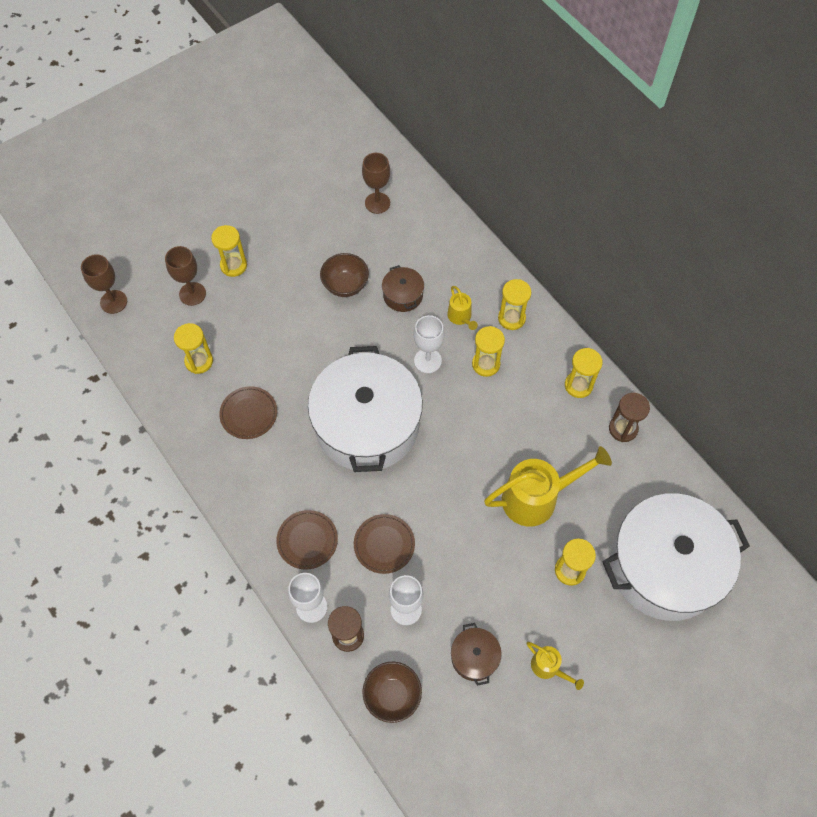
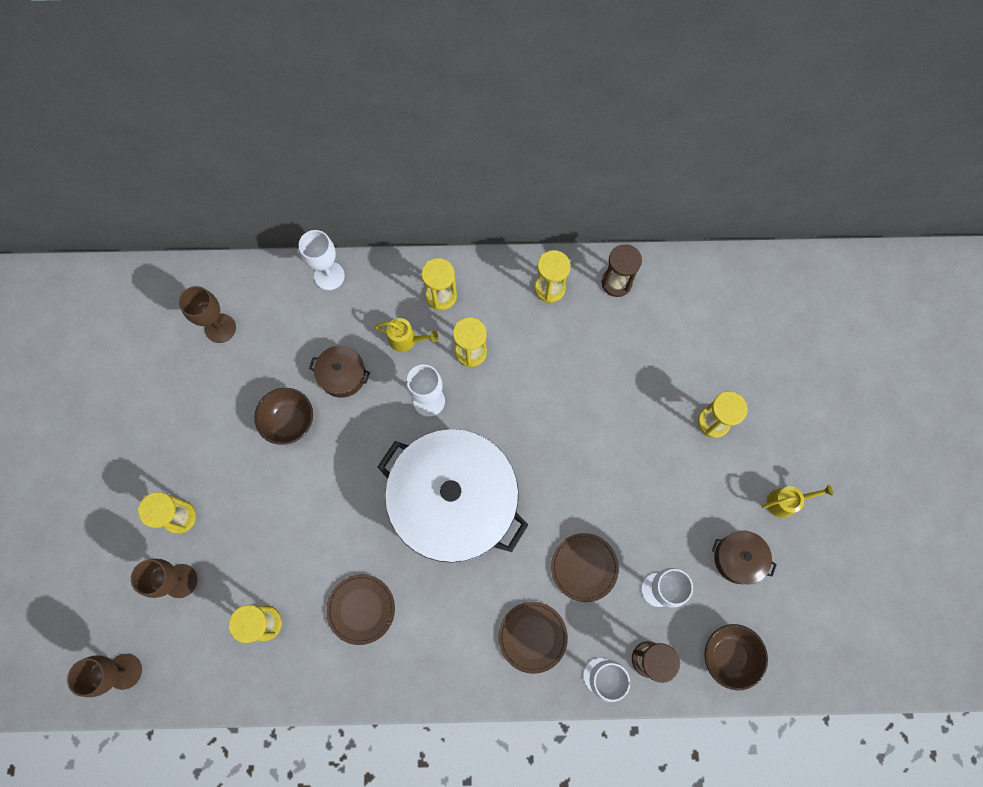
camera: 55 degrees left, 10 degrees up
yellow watering can [484,446,612,527] -> none
white pot [602,493,750,621] -> none
none -> white goblet [299,230,345,290]

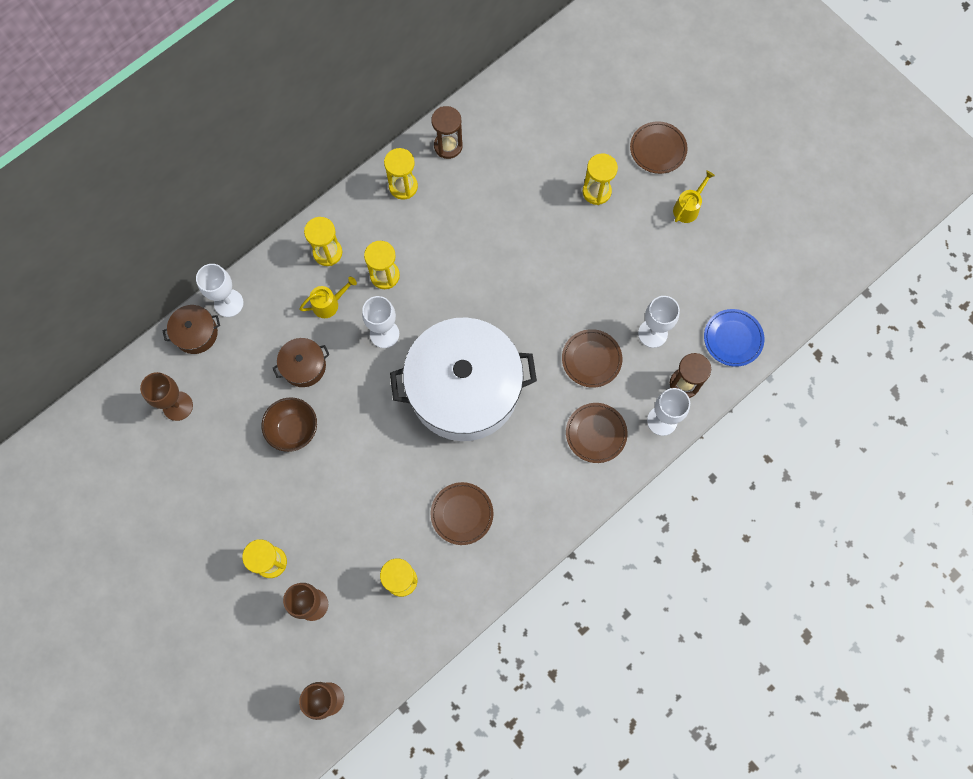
camera: 40 degrees left, 0 degrees up
brown bowl [705,624,768,690] -> blue plate [704,309,764,367]
brown pot [712,531,777,585] -> brown pot moved to [162,305,220,354]
none -> brown plate [630,121,688,174]

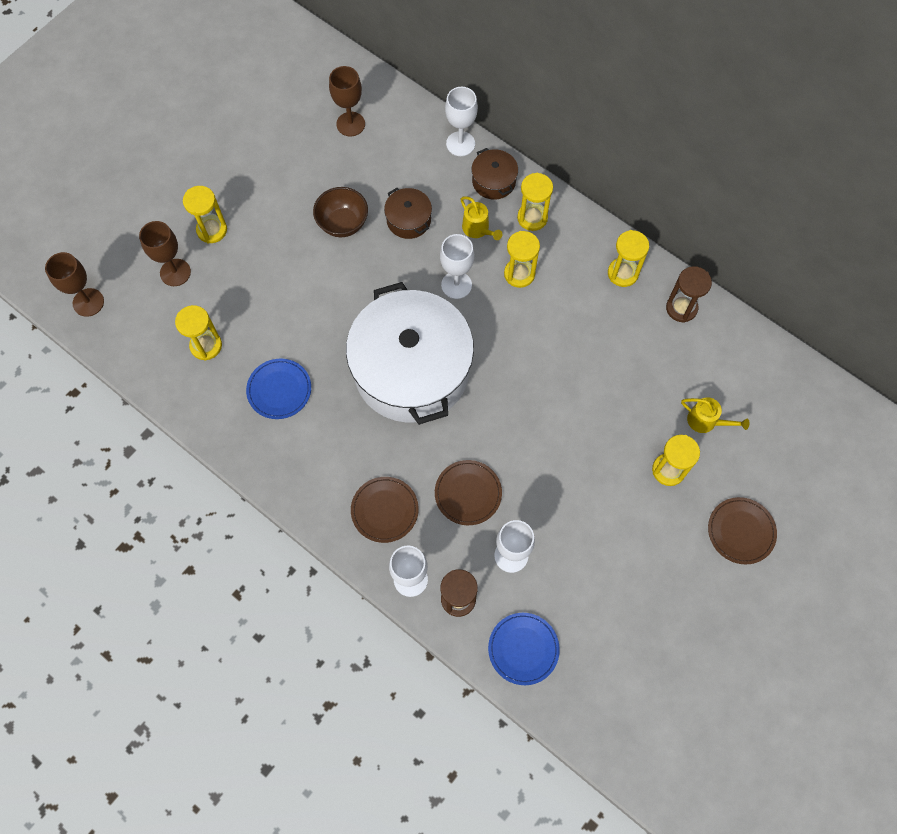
camera: 80 degrees right, 5 degrees down
brown pot [162,305,220,354] -> brown pot moved to [471,148,518,200]
brown plate [431,482,493,545] -> blue plate [246,359,311,419]
yellow watering can [673,170,715,223] -> yellow watering can moved to [681,397,749,433]

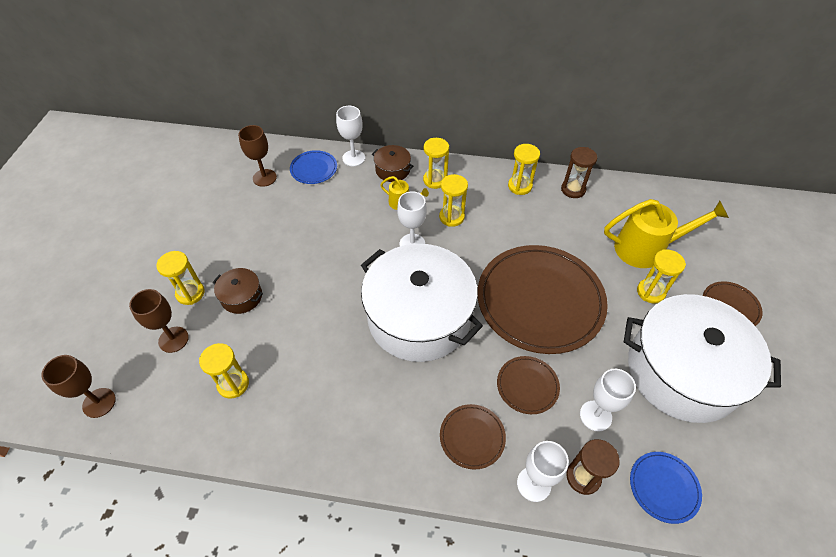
camera: 30 degrees left, 15 degrees down
blue plate [246,359,311,419] -> blue plate moved to [290,150,337,184]
brown bowl [313,187,368,237] -> none
brown pot [384,188,432,239] -> brown pot moved to [213,268,263,314]
yellow watering can [681,397,749,433] -> yellow watering can [604,199,729,268], size x2.04
none -> brown plate [478,245,608,354]
none -> white pot [624,294,781,423]

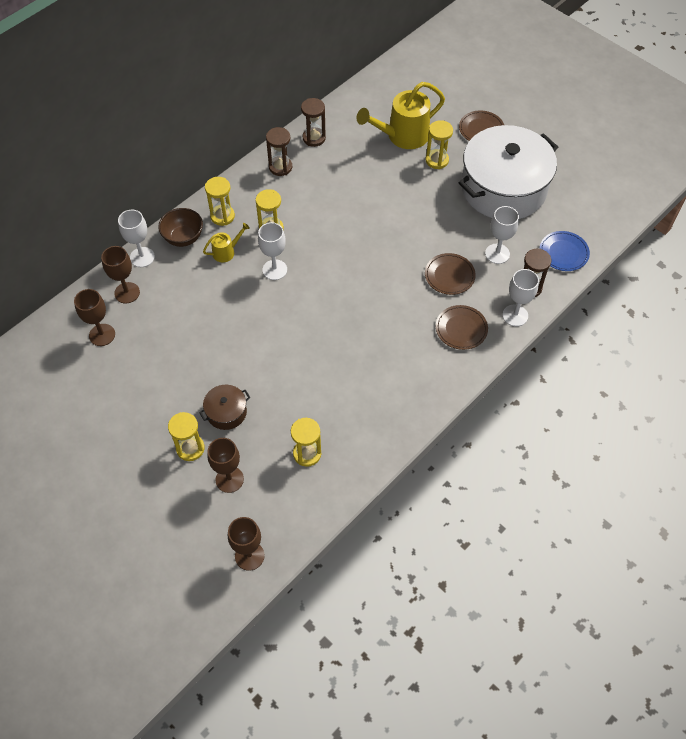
camera: 55 degrees left, 5 degrees up
blue plate [290,150,337,184] -> brown goblet [101,246,140,304]
white pot [361,244,483,362] -> none
brown pot [372,145,413,182] -> brown bowl [158,208,203,247]
brown plate [478,245,608,354] -> none
yellow hourglass [508,144,540,195] -> brown hourglass [266,127,292,176]
yellow watering can [604,199,729,268] -> yellow watering can turned 150 degrees counterclockwise [357,82,445,149]

